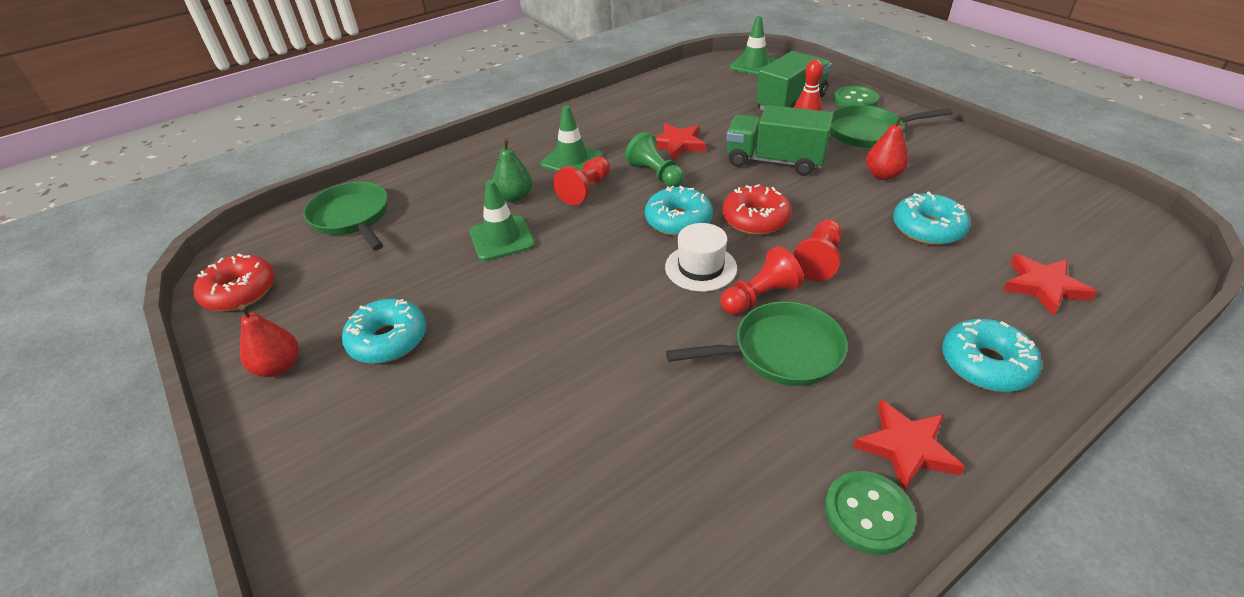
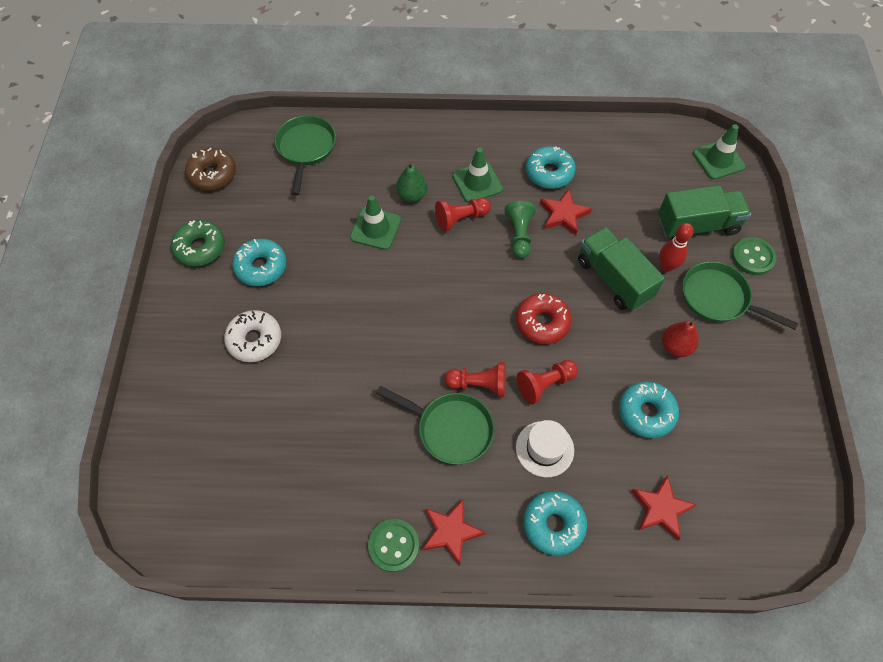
camera: 35 degrees right, 20 degrees up
red donut [193,253,275,311] -> brown donut [185,148,236,190]
red pear [238,304,299,377] -> green donut [171,220,225,267]
turquoise donut [645,186,713,236] -> turquoise donut moved to [526,146,576,189]
white hat [665,223,737,292] -> white hat moved to [516,420,574,478]
none -> white donut [224,310,281,362]

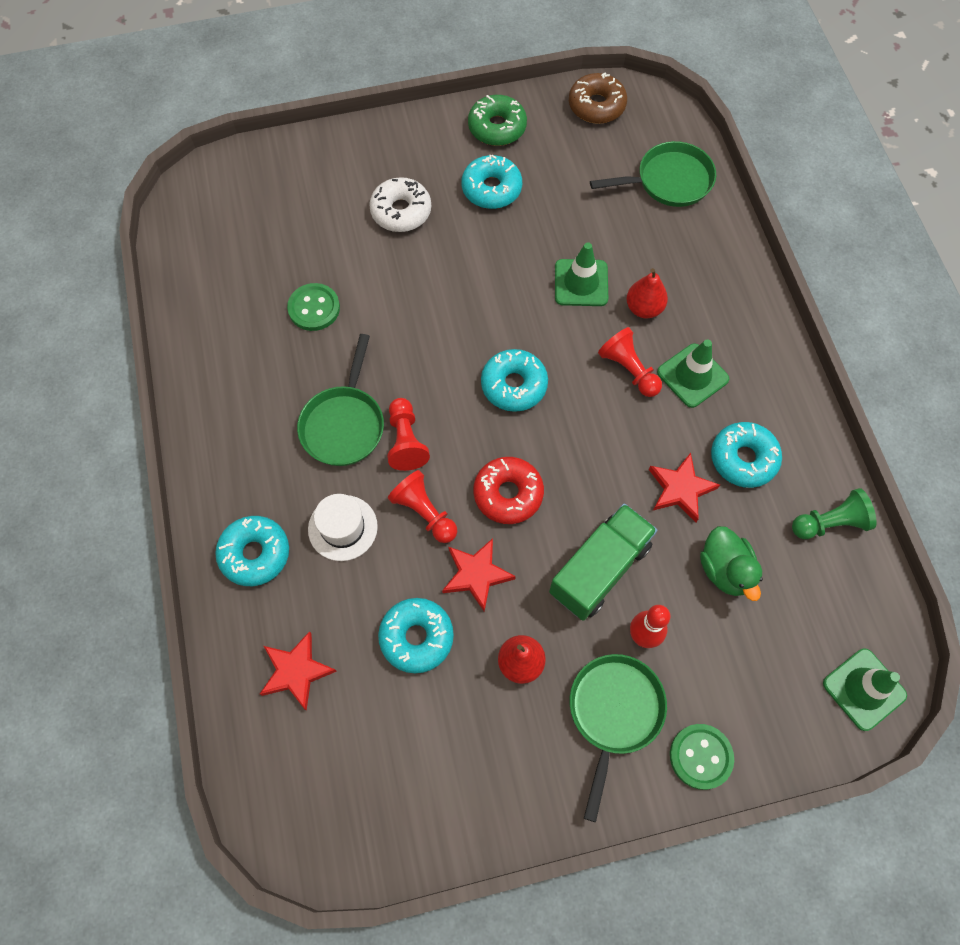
camera: 75 degrees right, 5 degrees up
green button [368,519,419,572] -> green button moved to [287,283,340,331]
green pear [396,161,427,202] -> red pear [626,268,668,318]
red star [422,500,485,566] -> red star moved to [442,538,516,611]
green pawn [505,201,536,259] -> green pawn moved to [792,488,877,539]
green truck [658,185,751,239] -> none
none -> turquoise donut [481,349,548,412]
none -> green duck [700,526,763,601]

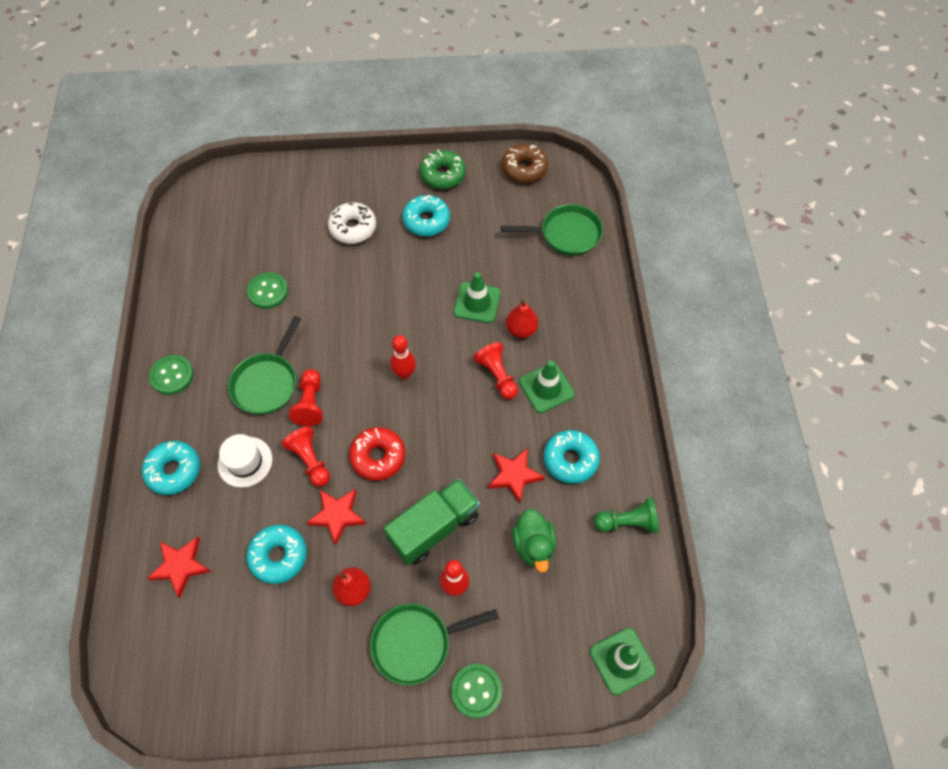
camera: 10 degrees right, 5 degrees down
turquoise donut [481,349,548,412] -> red bowling pin [390,335,416,379]
green pan [570,654,667,822] -> green pan turned 135 degrees counterclockwise [370,604,499,685]
none -> green button [149,355,194,395]

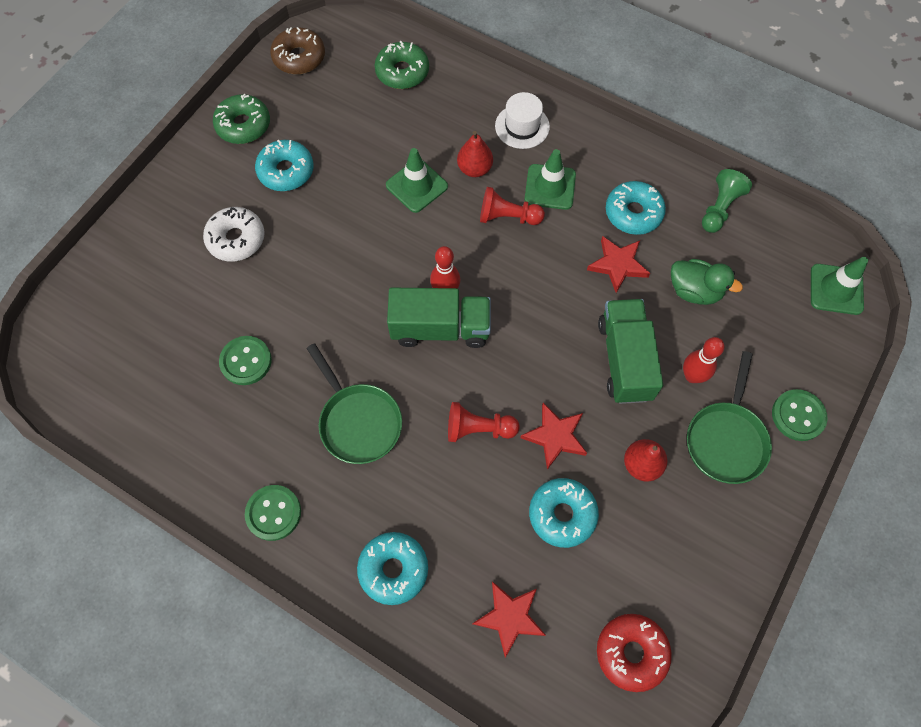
camera: 55 degrees left, 5 degrees up
white hat [218,434,272,488] -> white hat moved to [495,92,550,149]
red pawn [289,369,323,426] -> none
red donut [349,427,405,481] -> red donut moved to [597,614,672,692]
green pan [501,204,603,256] -> green donut [375,41,429,89]
none -> green truck [387,288,491,348]

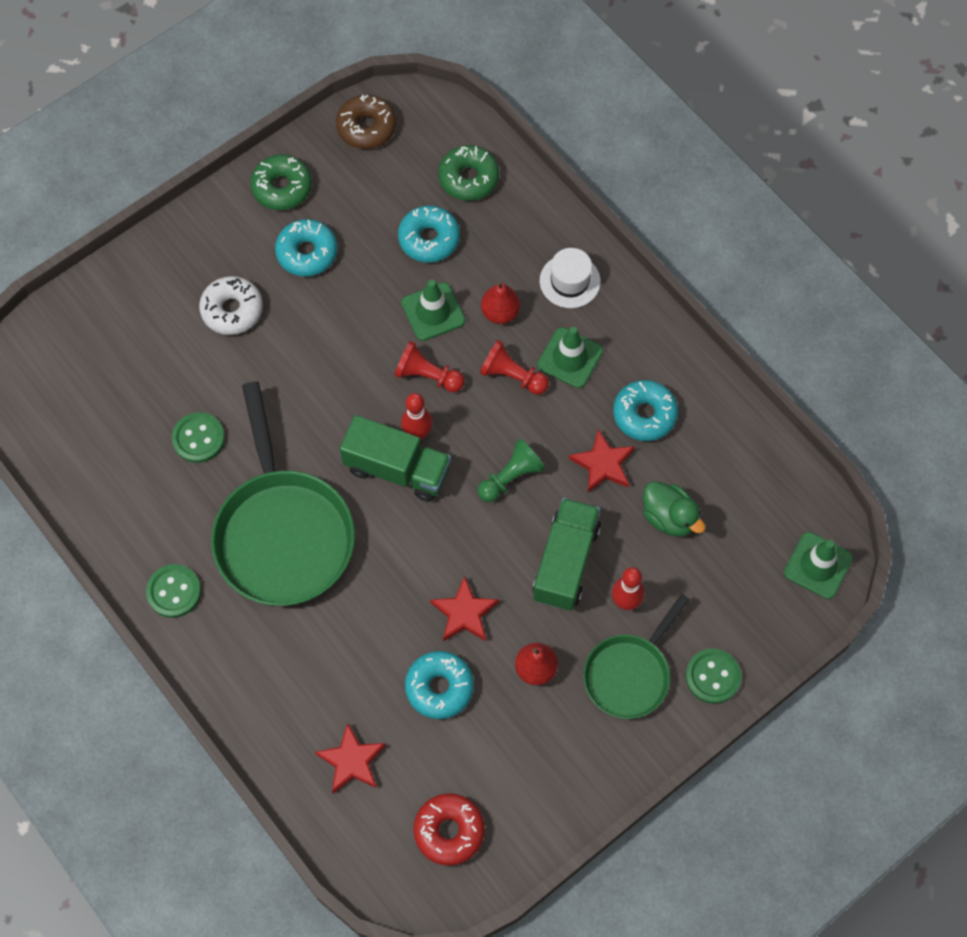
camera: 20 degrees right, 0 degrees up
green pan [306,343,402,464] -> green pan [211,381,355,606], size x1.70
turquoise donut [357,532,428,605] -> turquoise donut moved to [398,206,460,263]
red pawn [448,402,520,442] -> red pawn moved to [394,341,465,392]
green pawn [702,169,752,233] -> green pawn moved to [477,439,545,502]

